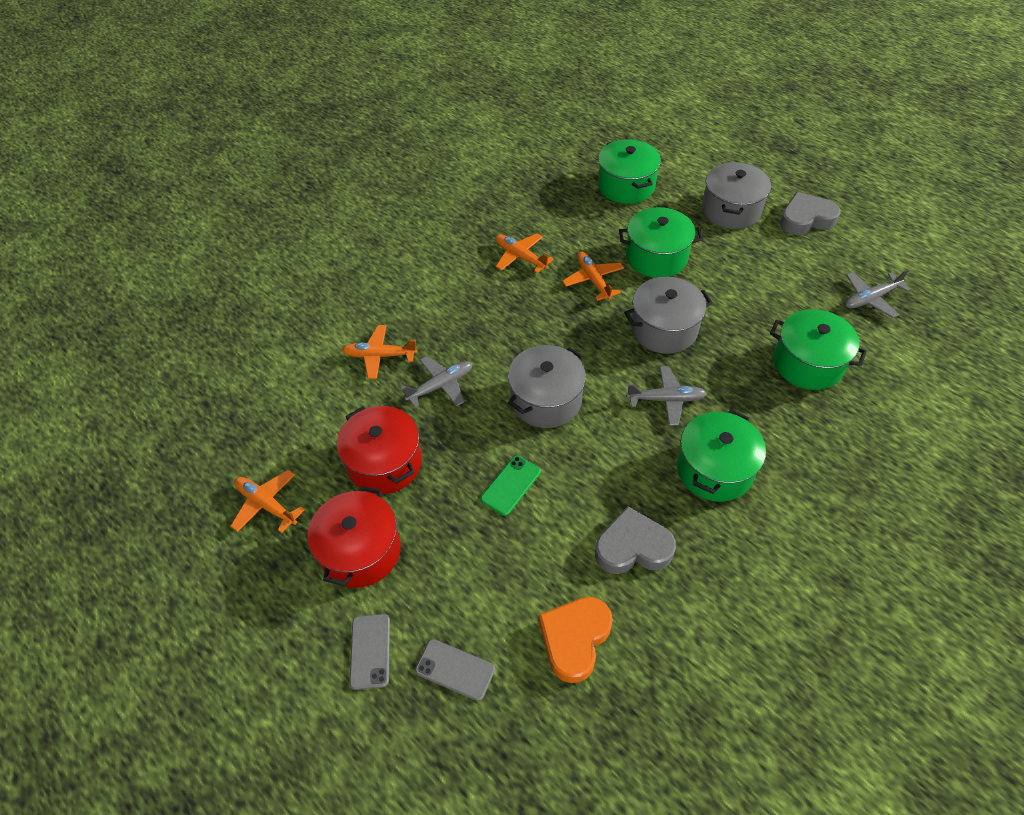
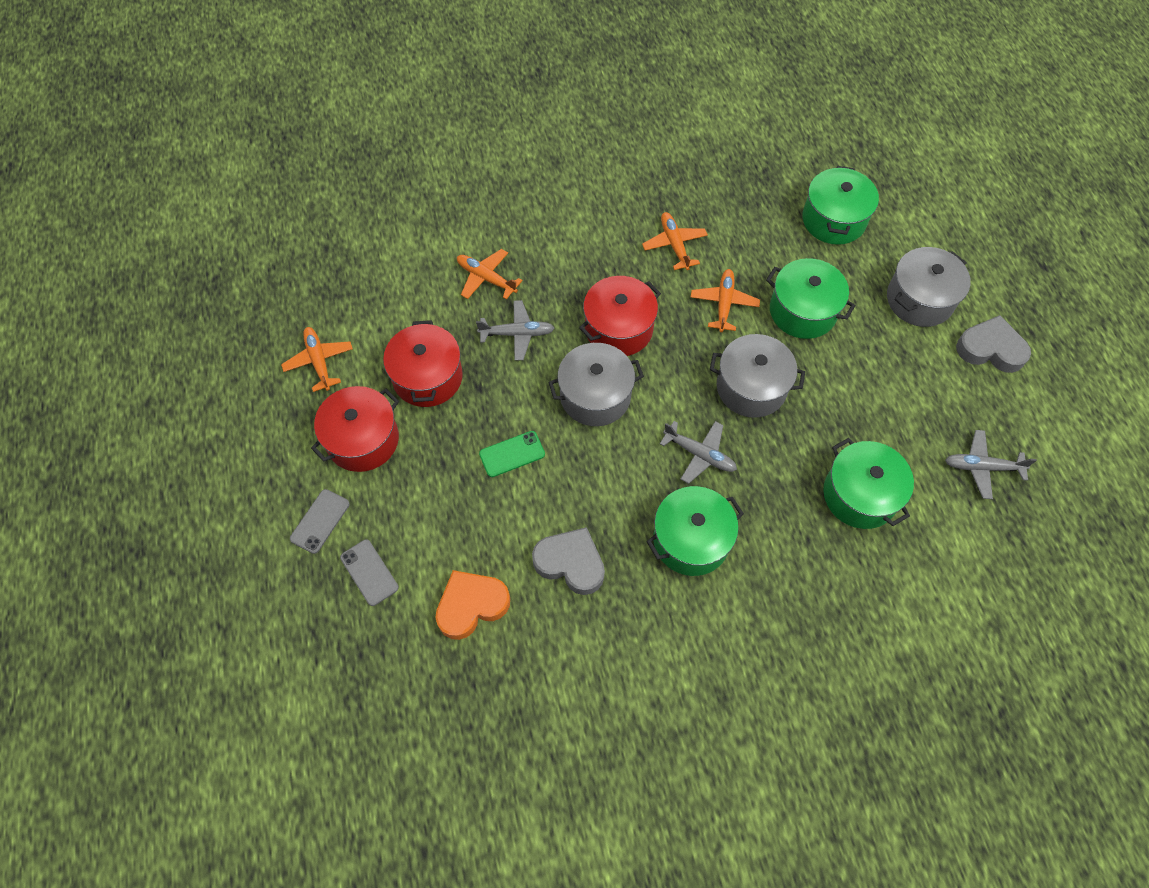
camera: 30 degrees right, 10 degrees up
none -> red pot [579,276,661,356]

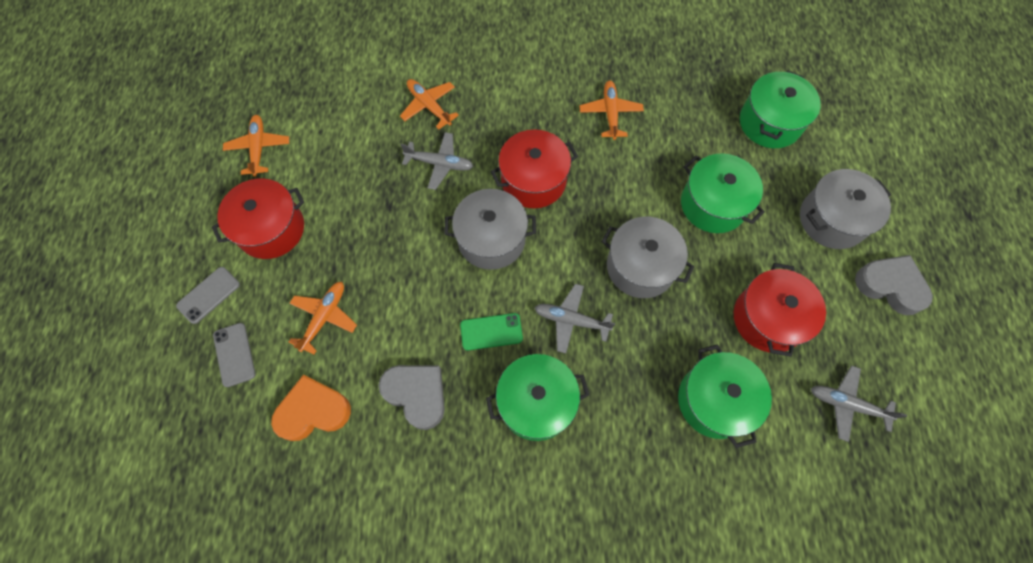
camera: 15 degrees right, 5 degrees up
red pot [383,320,463,407] -> red pot moved to [734,263,826,357]
green phone [479,431,545,477] -> green phone moved to [460,313,523,350]
grey plane [660,421,737,484] -> grey plane turned 150 degrees clockwise [534,284,615,354]
orange plane [691,269,760,332] -> orange plane moved to [288,282,357,355]

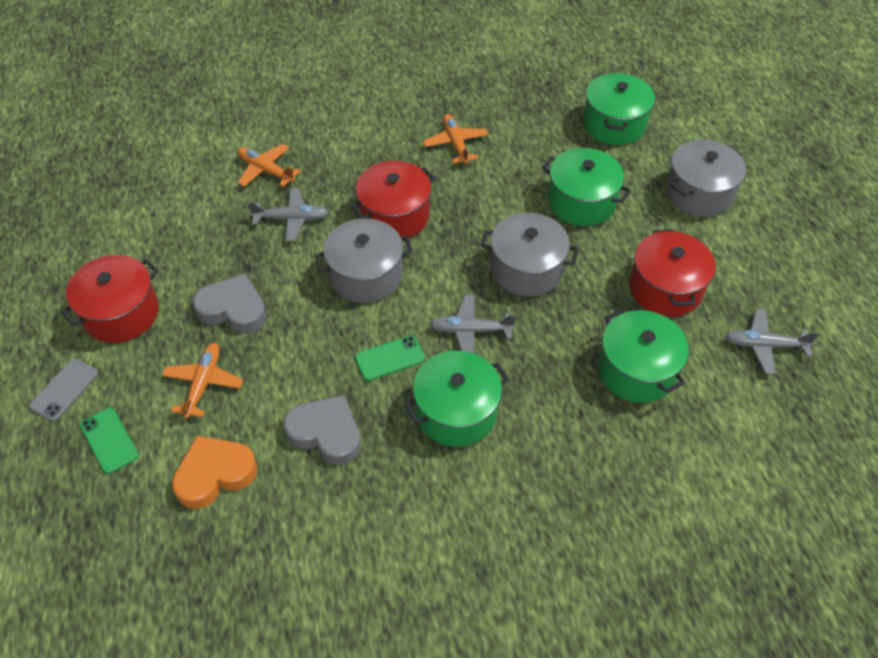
camera: 15 degrees left, 15 degrees down
grey phone [213,323,255,387] -> green phone [80,407,139,474]
orange plane [223,115,289,177] -> none
grey heart [855,255,933,315] -> grey heart moved to [193,274,267,333]

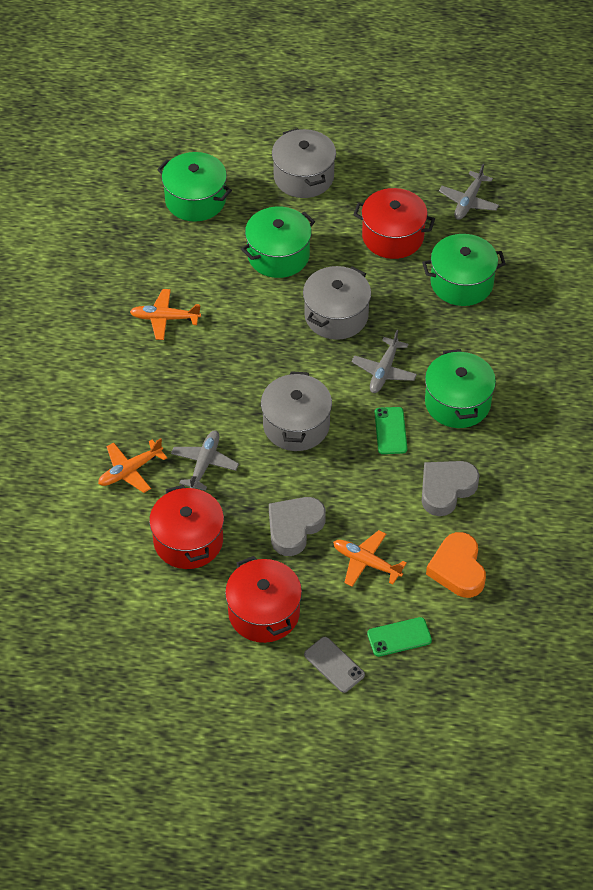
camera: 70 degrees left, 0 degrees up
red pot [351,161,436,238] -> red pot moved to [149,485,224,569]

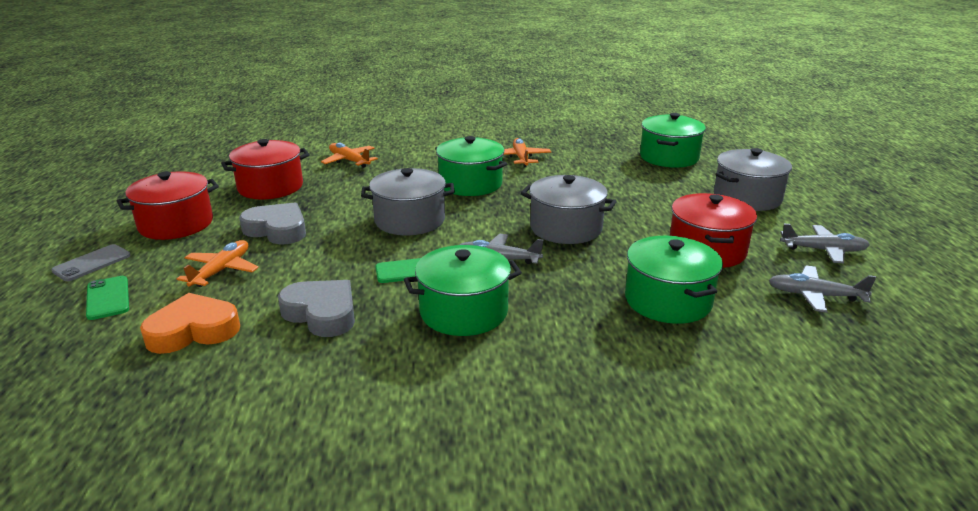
camera: 80 degrees right, 25 degrees down
grey plane [171,430,239,491] -> grey plane moved to [780,224,870,263]
green pot [241,207,315,278] -> green pot moved to [435,136,507,196]

